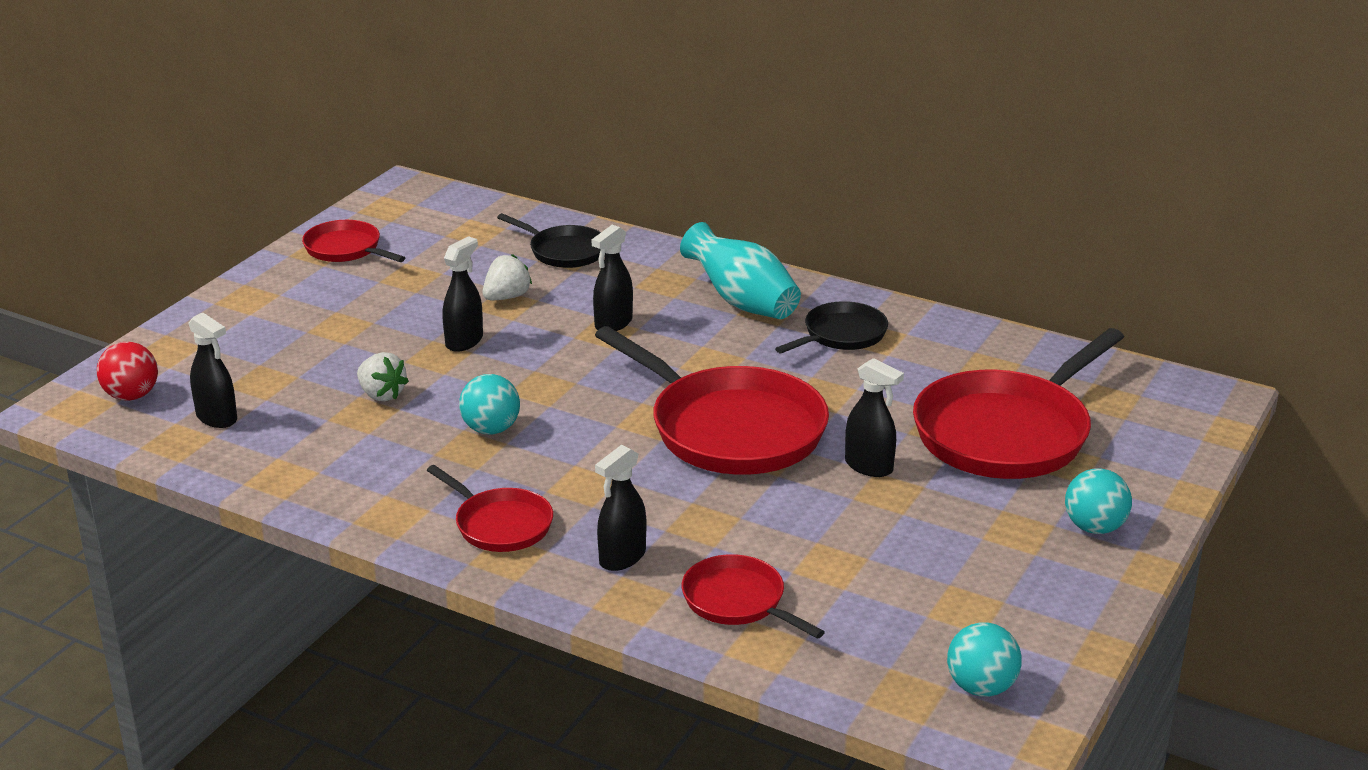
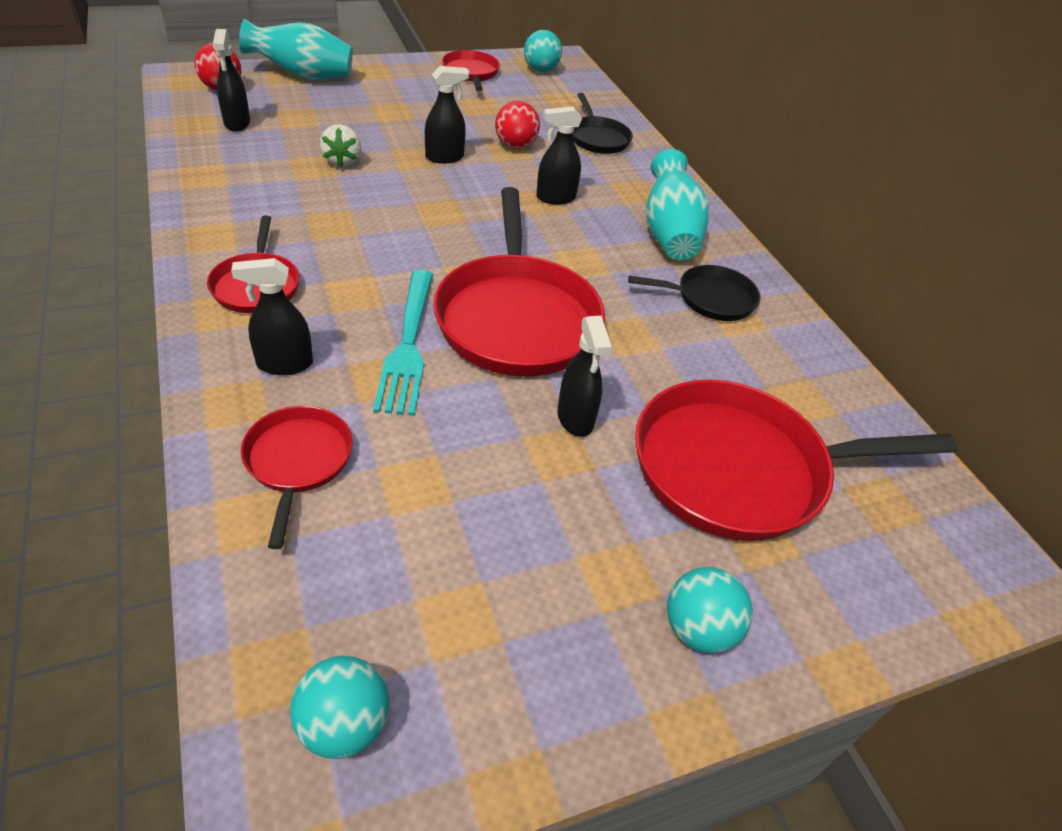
camera: 35 degrees right, 15 degrees up
turquoise ball [459,374,520,434] -> turquoise ball moved to [524,30,562,72]
white strawberry [483,254,532,300] -> red ball [495,101,540,149]
none -> turquoise vase [239,19,353,80]
none -> turquoise fork [373,270,433,416]

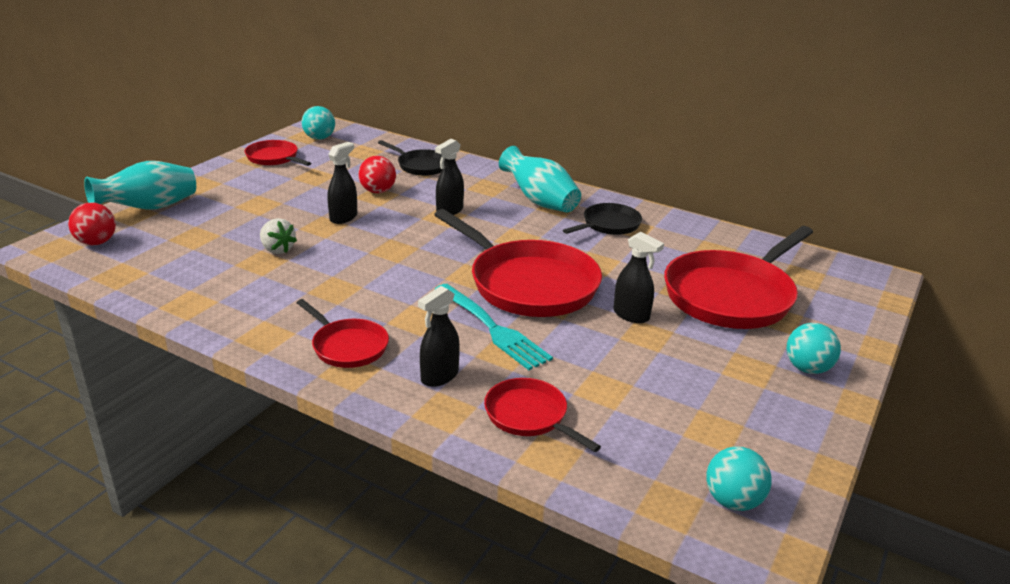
camera: 35 degrees left, 15 degrees down
black spray bottle [213,29,250,132] -> none

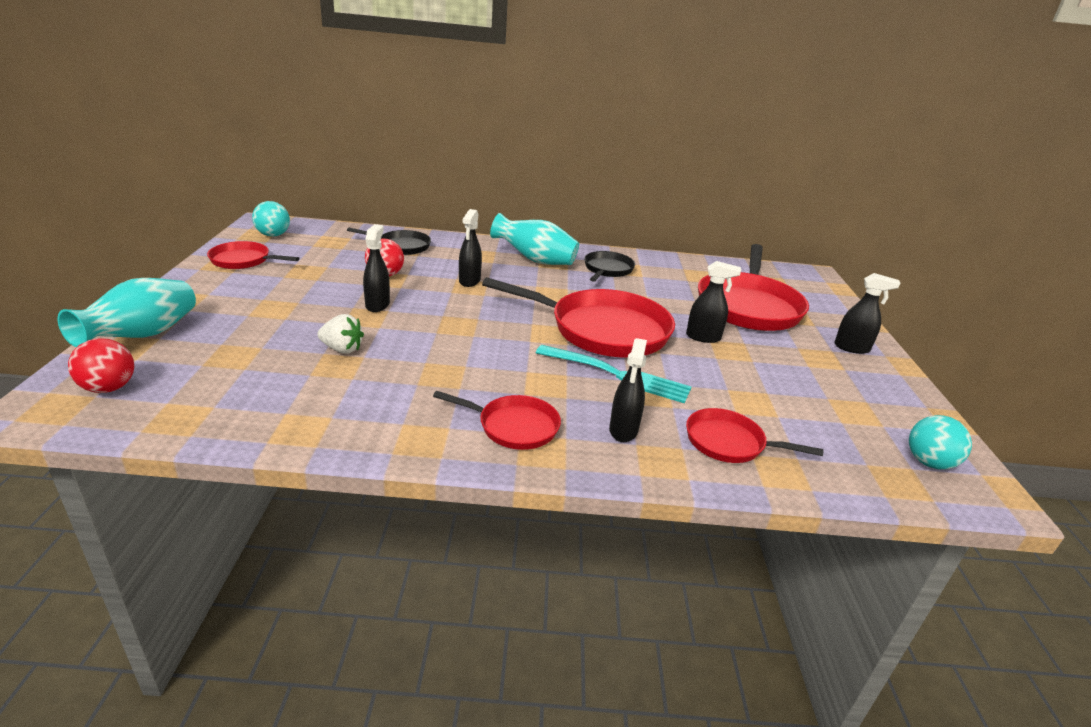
camera: 30 degrees left, 0 degrees up
turquoise ball [787,323,841,374] -> black spray bottle [834,273,900,354]

